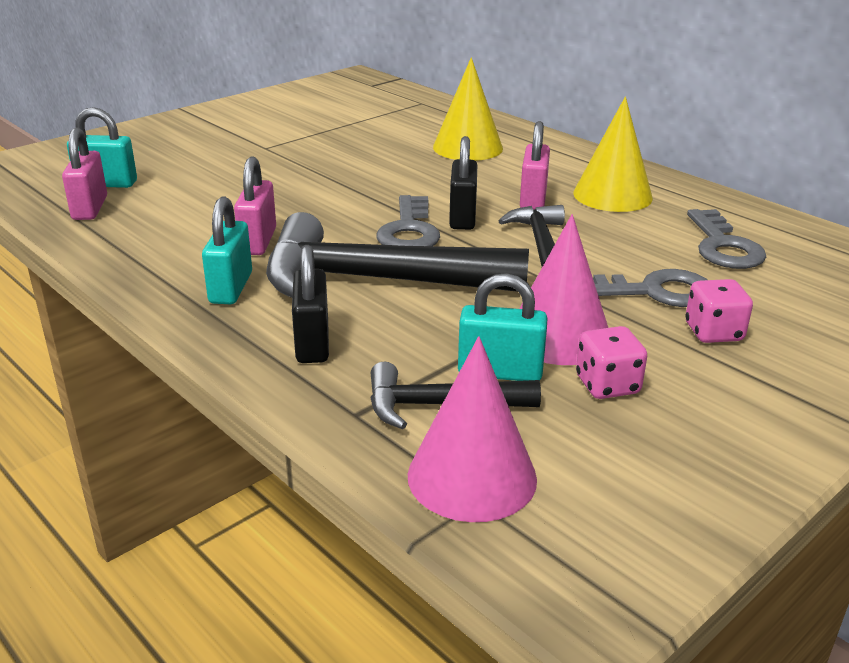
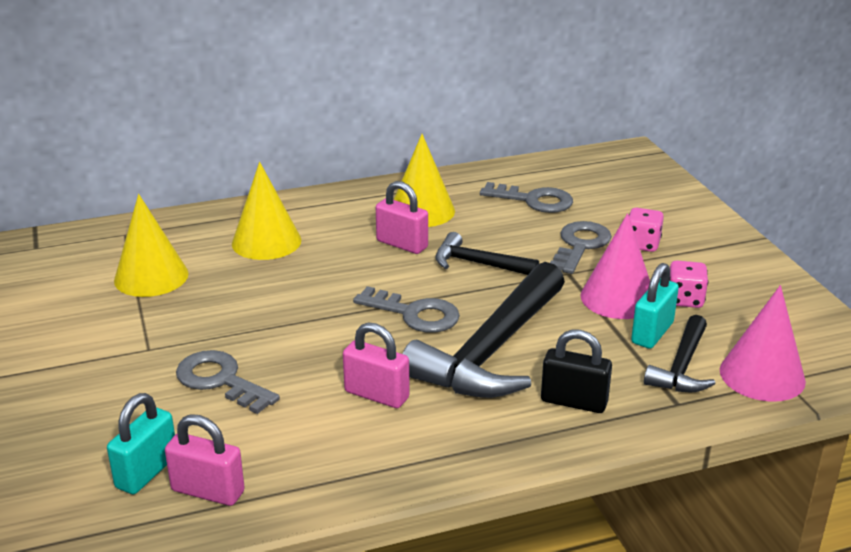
camera: 65 degrees left, 0 degrees up
turquoise padlock [202,196,252,304] -> none
black padlock [449,136,477,230] -> none
none -> yellow cone [114,194,189,297]
none -> grey key [176,350,280,414]

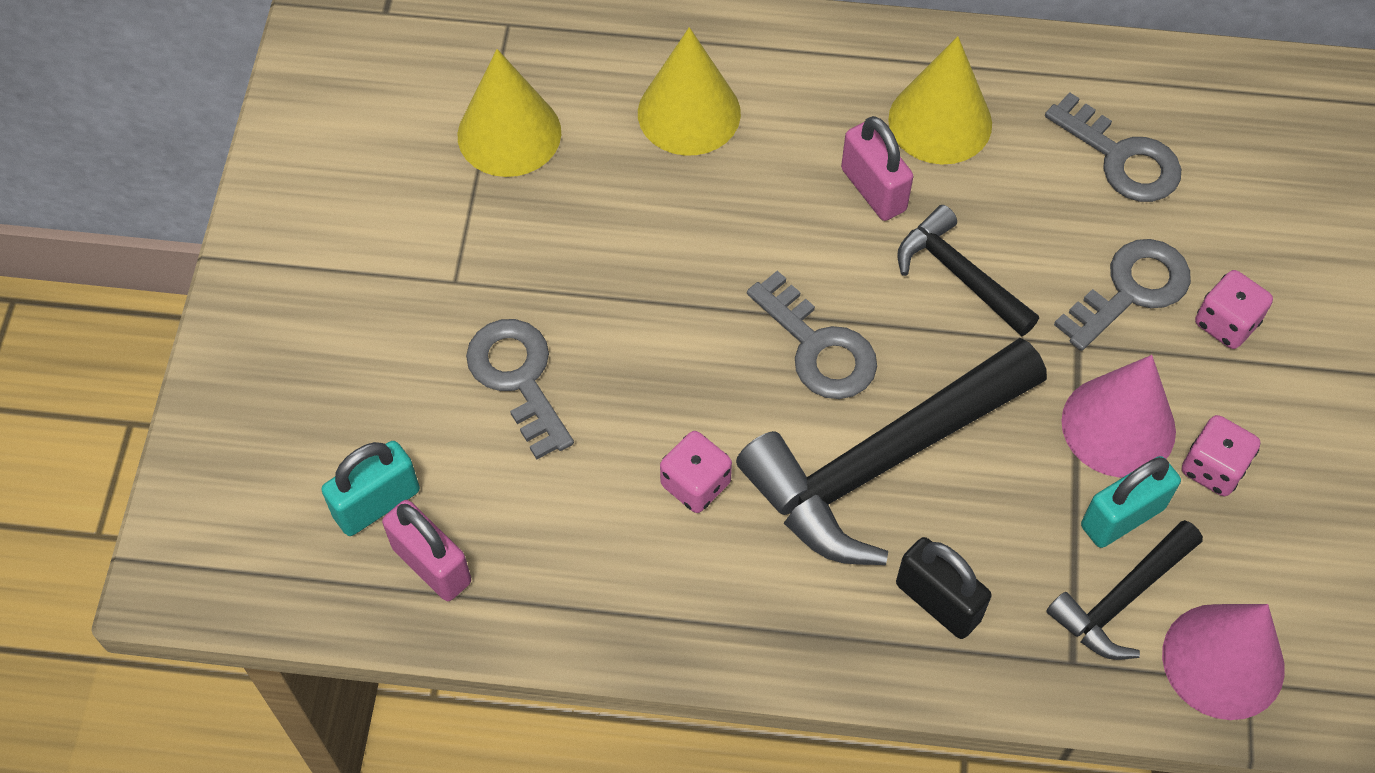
camera: 25 degrees right, 30 degrees up
pink padlock [343,322,410,408] -> pink dice [660,431,732,513]

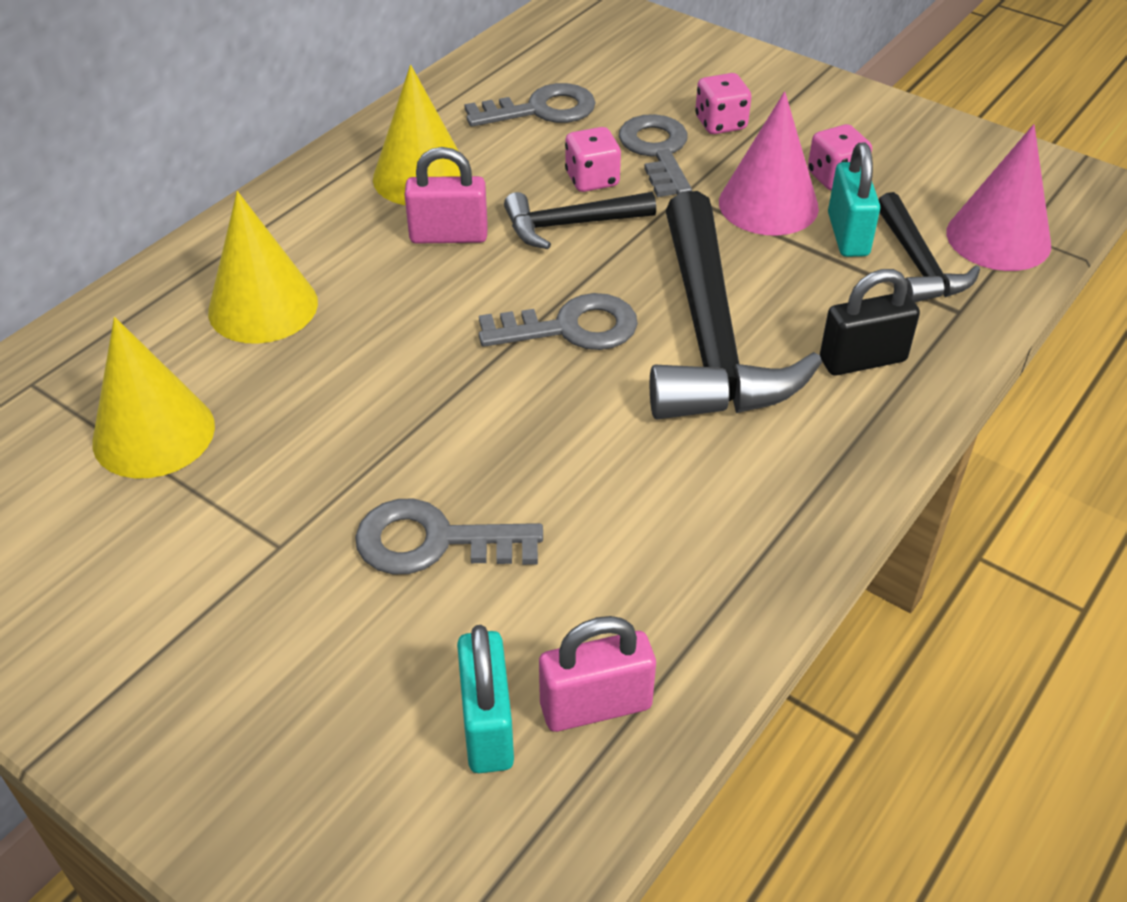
camera: 60 degrees left, 15 degrees down
pink dice [660,431,732,513] -> pink dice moved to [565,127,621,192]

